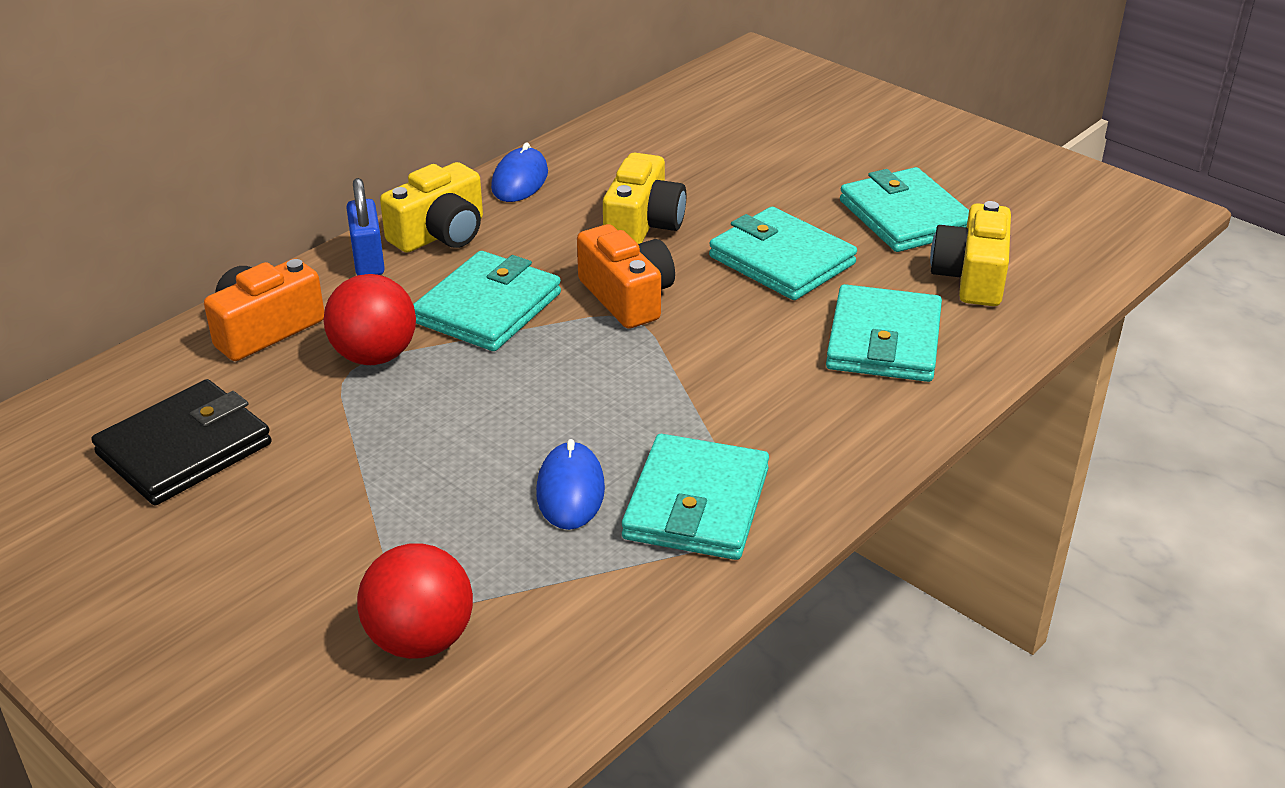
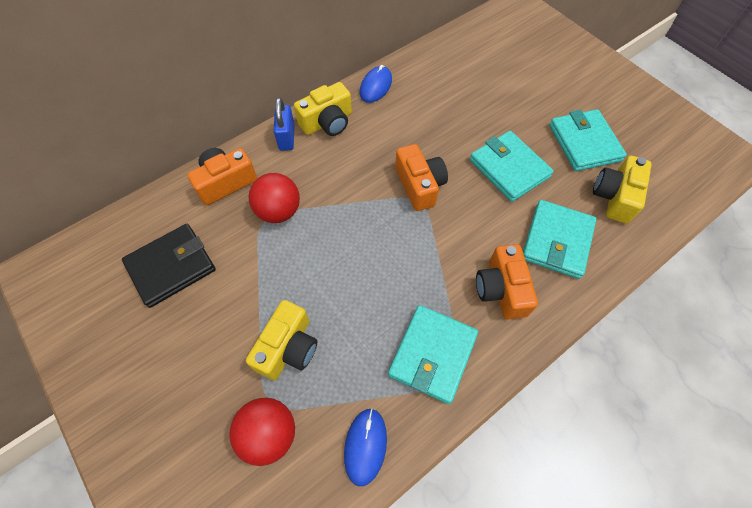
camera: 10 degrees right, 25 degrees up
turquoise wallet [413,251,561,351] -> none
blue mouse [536,439,605,530] -> blue mouse moved to [344,408,387,486]
yellow camera [603,153,686,244] -> yellow camera moved to [246,300,317,380]
none -> orange camera [476,244,538,320]

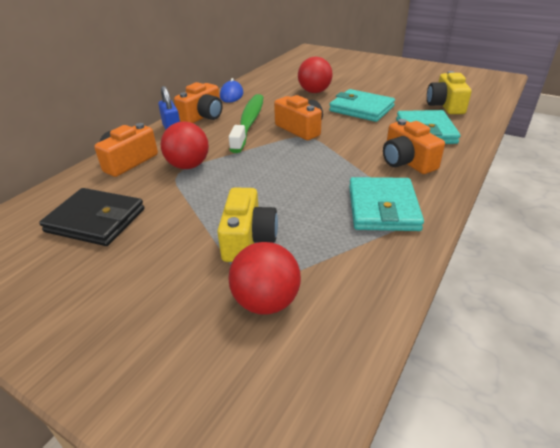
camera: 20 degrees left, 25 degrees down
black wallet [122,224,216,308] -> black wallet turned 75 degrees clockwise [39,188,144,246]
yellow camera [294,82,352,136] -> orange camera [174,82,223,123]
blue mouse [344,408,387,486] -> none
turquoise wallet [549,109,627,171] -> none
none -> green toothbrush [229,94,264,153]
none -> red ball [298,57,332,93]

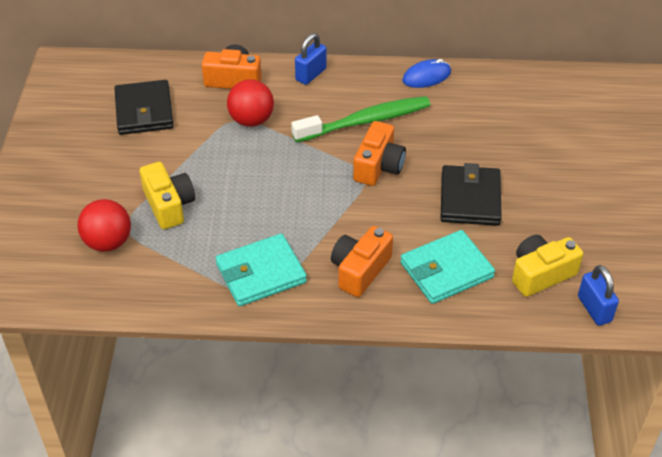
camera: 60 degrees right, 10 degrees up
orange camera [174,82,223,123] -> none
yellow camera [217,187,278,262] -> yellow camera turned 90 degrees counterclockwise [140,162,195,229]
red ball [298,57,332,93] -> none
turquoise wallet [329,89,395,122] -> black wallet [441,163,502,226]
none -> blue padlock [578,265,619,326]

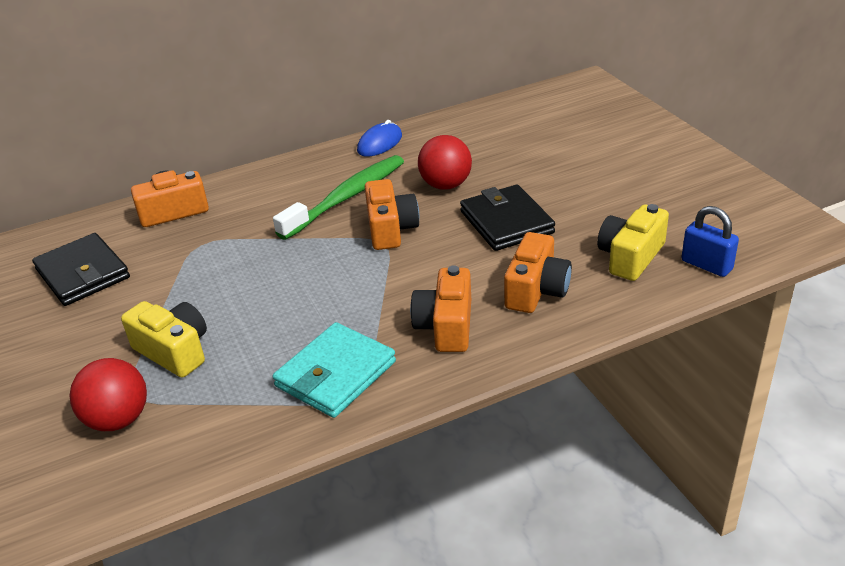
camera: 25 degrees left, 10 degrees down
red ball [227,79,274,127] -> red ball moved to [418,135,472,190]
blue padlock [295,33,327,85] -> none
turquoise wallet [400,230,495,304] -> orange camera [504,232,572,313]

